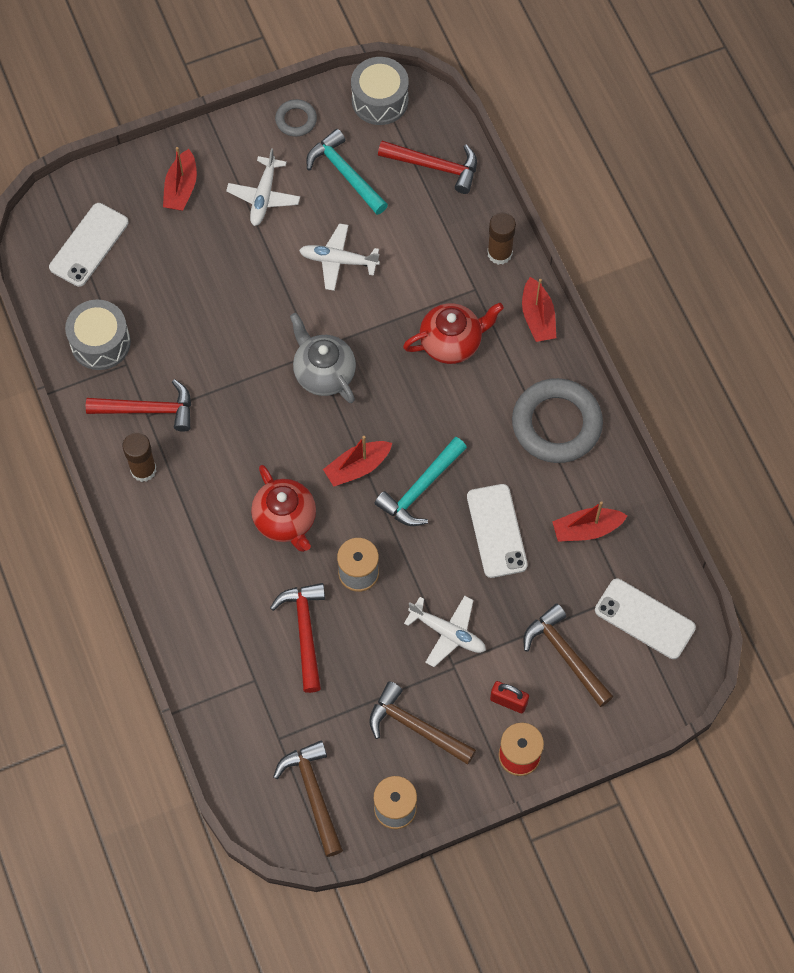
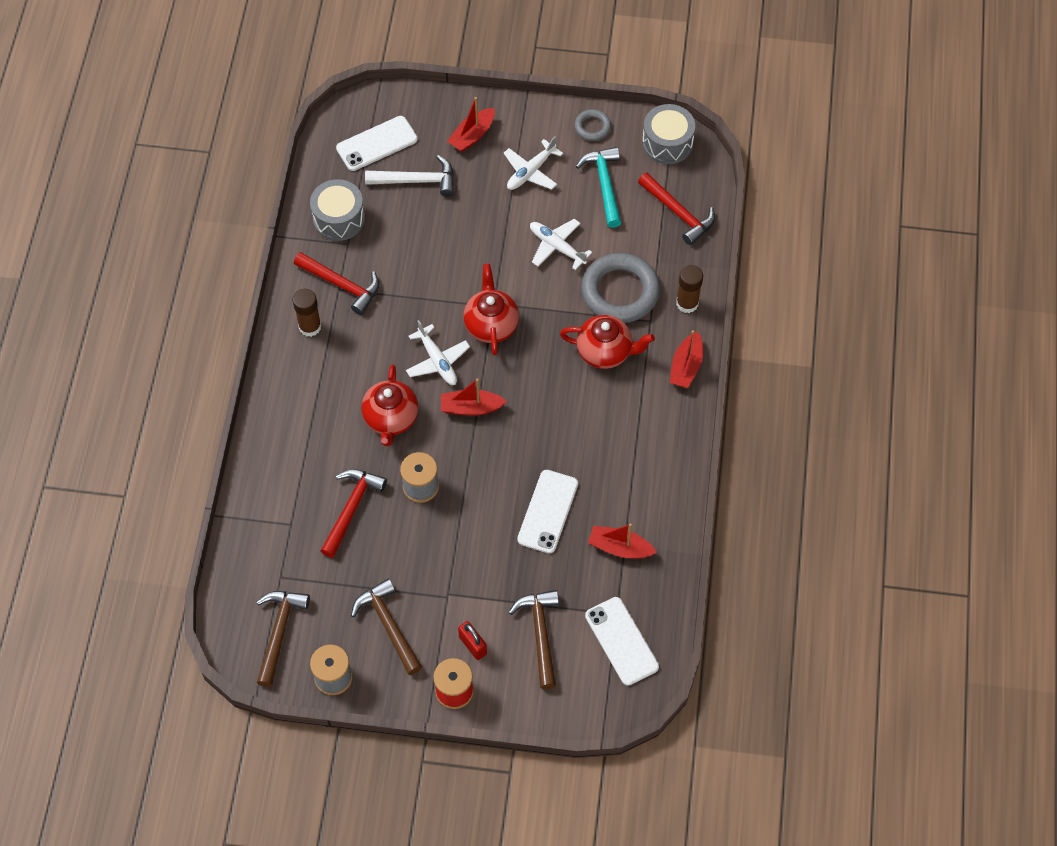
camera: 30 degrees right, 5 degrees down
grey teapot [290,313,356,403] -> red teapot [463,264,519,355]
turquoise hammer [375,437,467,526] -> none
white plane [404,596,486,667] -> white plane moved to [406,320,470,385]
grey ring [512,378,603,463] -> grey ring moved to [581,253,660,323]
none -> white hammer [365,155,454,197]

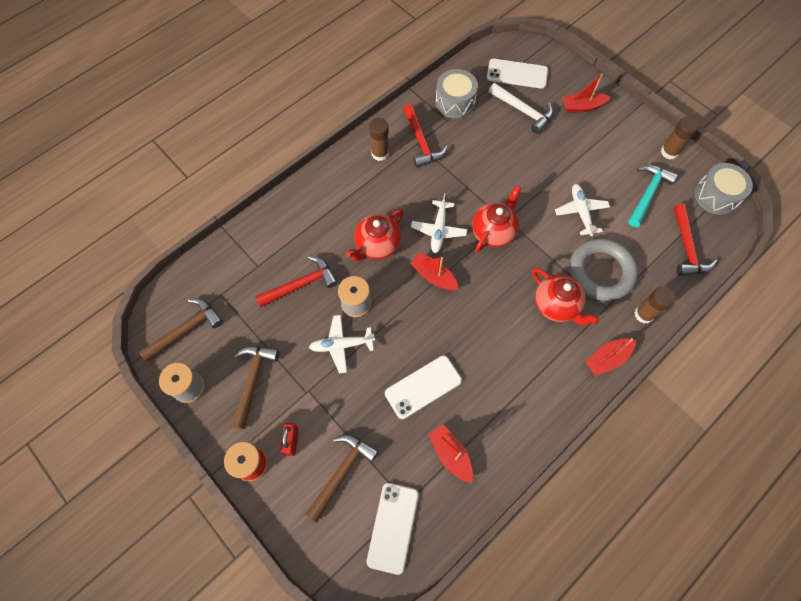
camera: 40 degrees right, 5 degrees up
white plane [504,136,563,190] -> white plane moved to [309,315,375,373]
grey ring [574,109,611,141] -> brown glue stick [661,116,699,160]

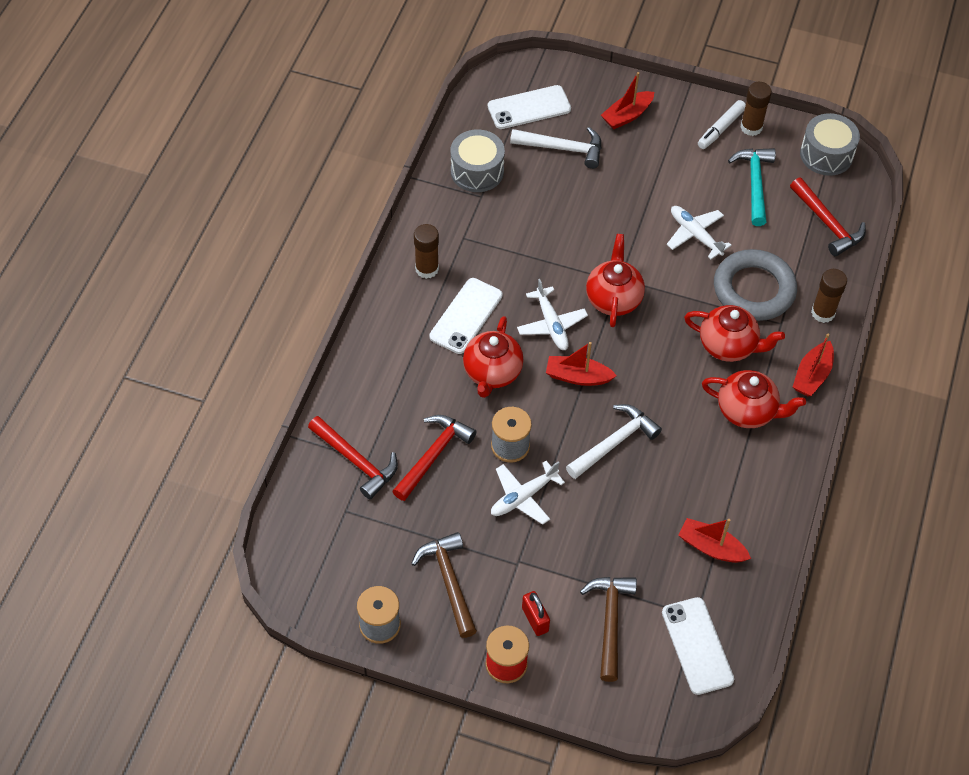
camera: 30 degrees left, 10 degrees down
brown hammer [139,298,223,362] -> none
white phone [385,356,462,419] -> white phone moved to [429,278,503,354]
red hammer [403,104,447,168] -> red hammer moved to [308,416,398,499]
none -> white hammer [566,404,662,479]
none -> white marker [698,100,746,149]
none -> red teapot [702,370,806,428]

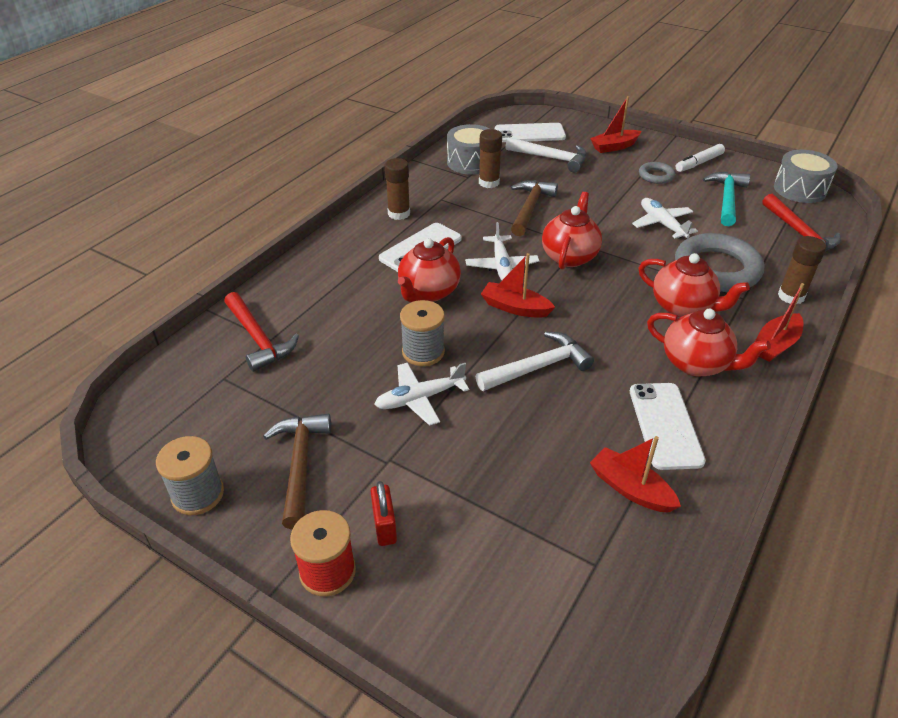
camera: 15 degrees right, 15 degrees down
red hammer [392,415,477,501] -> none
brown hammer [580,577,637,682] -> brown hammer moved to [511,180,558,236]
white phone [662,597,734,695] -> white phone moved to [630,383,706,470]
brown glue stick [740,82,772,136] -> brown glue stick moved to [479,129,502,188]
none -> grey ring [639,162,675,184]

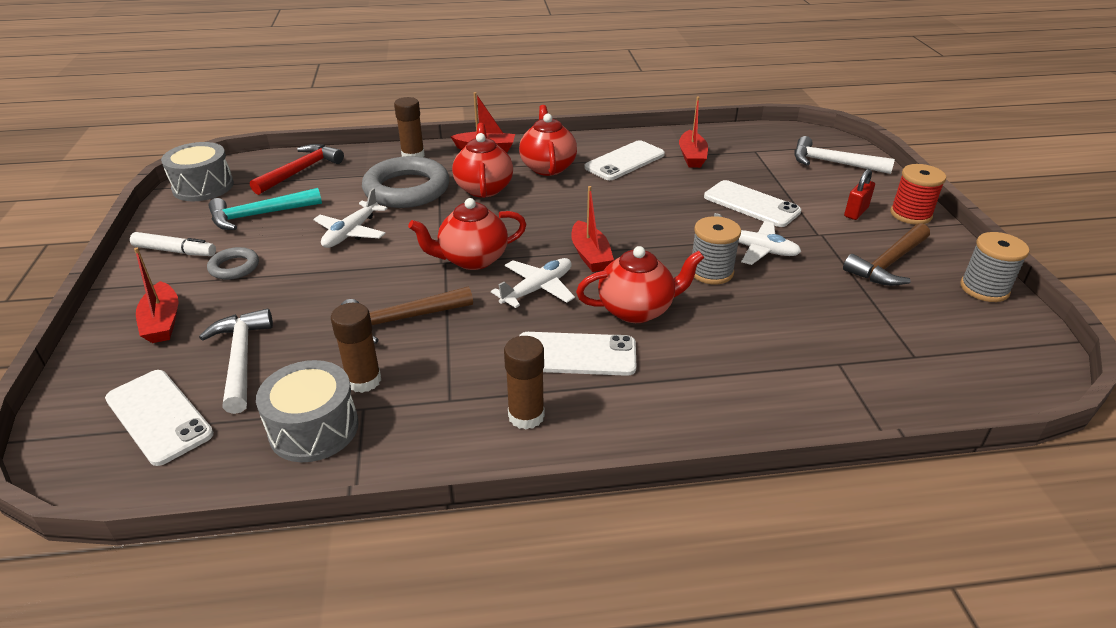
camera: 130 degrees left, 5 degrees down
red hammer [224,292,299,372] -> none
white hammer [475,332,594,391] -> white hammer moved to [794,136,895,174]
red boat [590,96,642,153] -> red boat turned 45 degrees clockwise [134,248,179,343]
none -> white phone [704,180,801,227]

